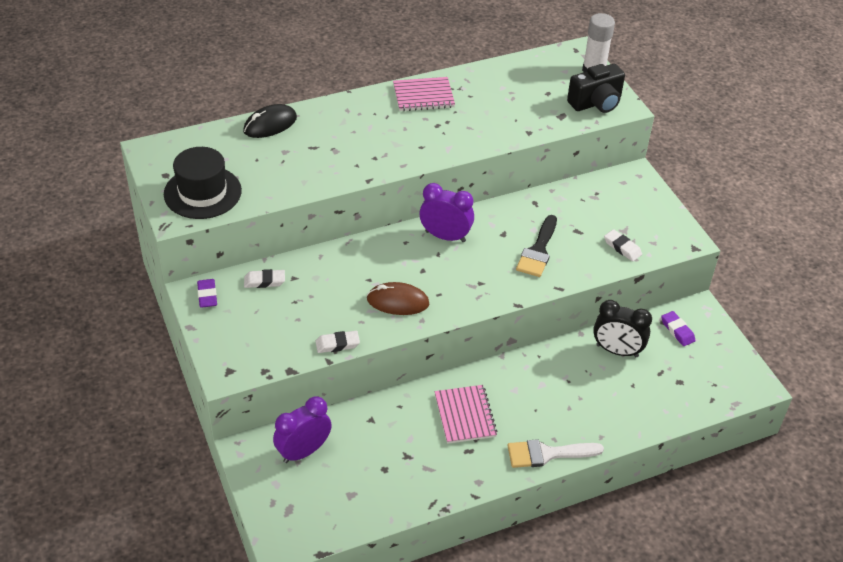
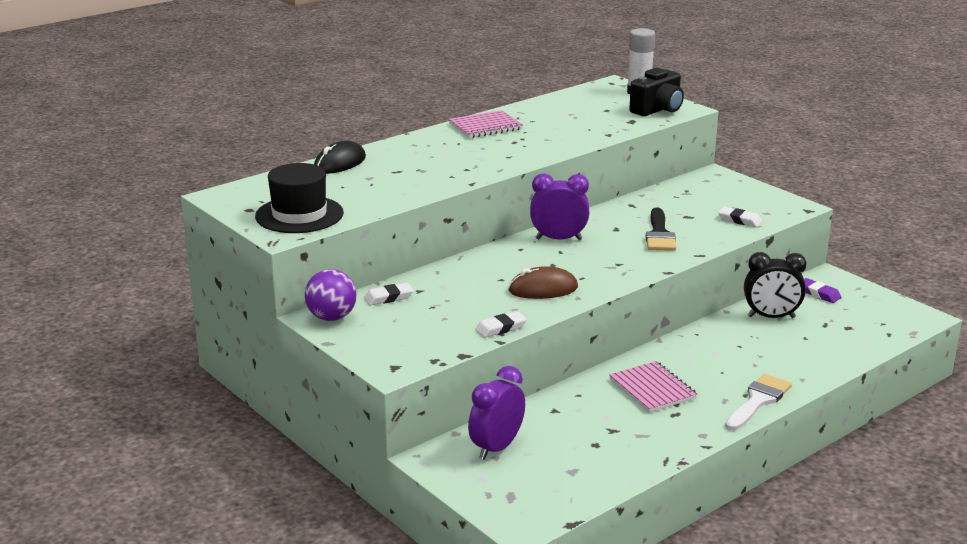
camera: 15 degrees left, 20 degrees down
purple eraser [197,279,217,308] -> purple ball [305,269,357,321]
white brush [508,439,604,468] -> white brush turned 150 degrees clockwise [725,374,792,430]

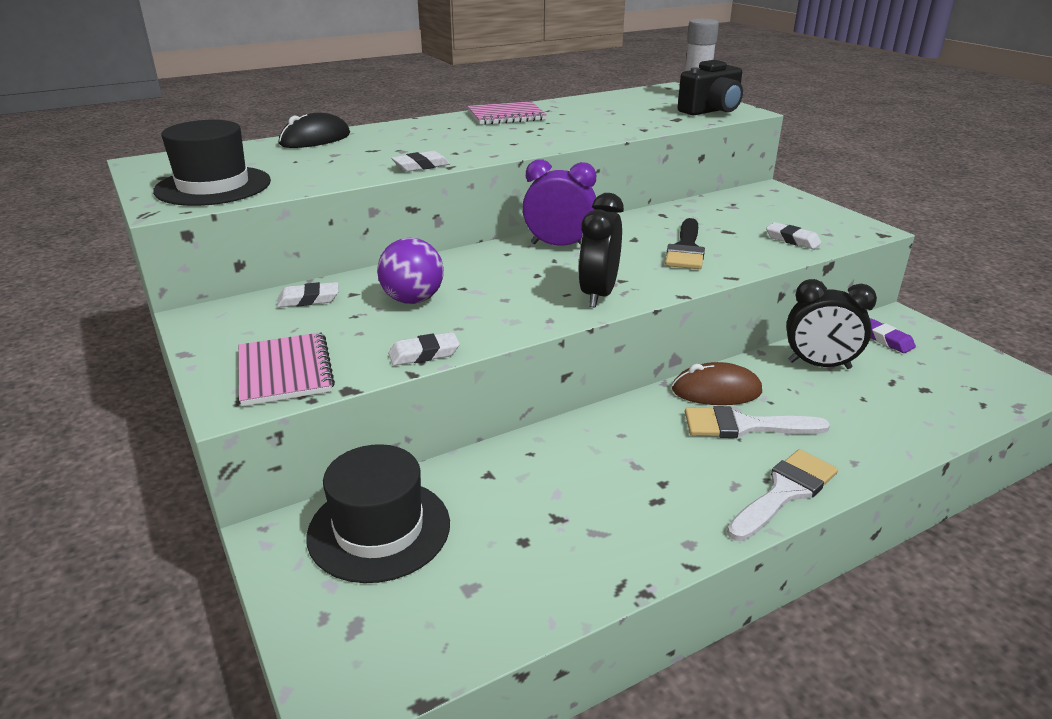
camera: 10 degrees right, 5 degrees up
purple ball [305,269,357,321] -> purple ball moved to [377,238,444,304]
purple clock [468,366,525,460] -> black hat [306,444,450,583]
brown mouse [508,266,578,299] -> brown mouse moved to [672,362,762,405]
pink notebook [609,361,697,412] -> pink notebook moved to [238,332,335,406]
none -> white eraser [391,151,450,172]
none -> black clock [578,193,624,308]
none -> white brush [685,406,830,438]

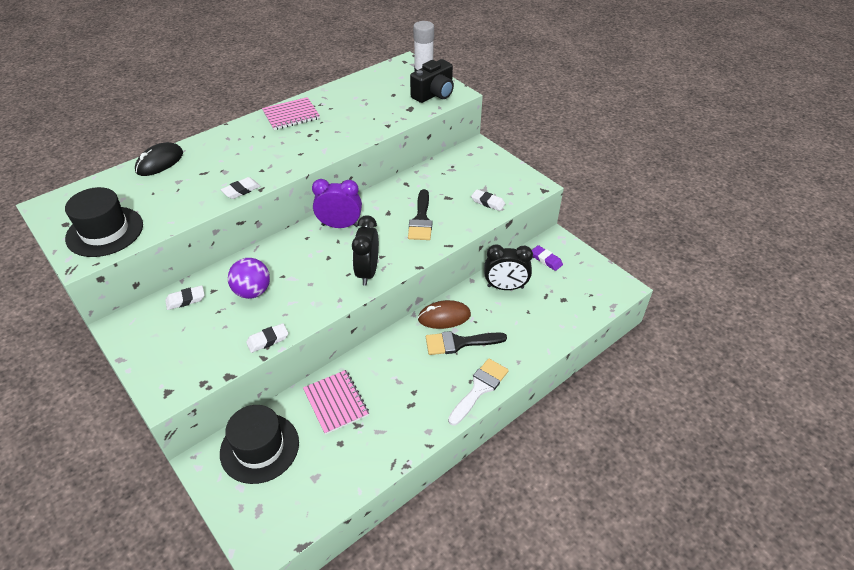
camera: 10 degrees left, 15 degrees up
pink notebook [238,332,335,406] -> pink notebook moved to [303,370,369,435]
white brush [685,406,830,438] -> black brush [426,331,507,355]

